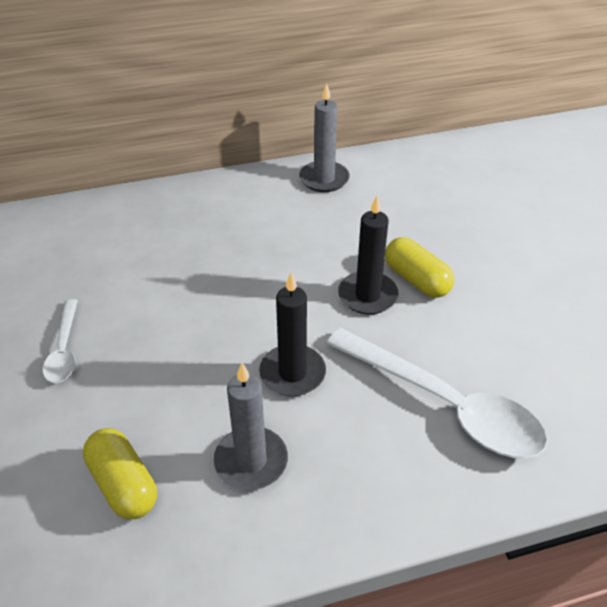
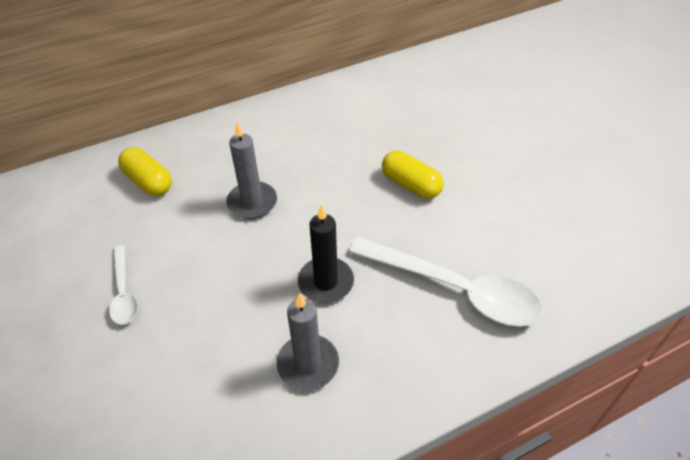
camera: 10 degrees left, 5 degrees up
yellow capsule [83,428,157,519] -> yellow capsule moved to [118,147,172,196]
grey candle [299,83,350,192] -> grey candle moved to [227,122,277,219]
black candle [338,196,399,315] -> none

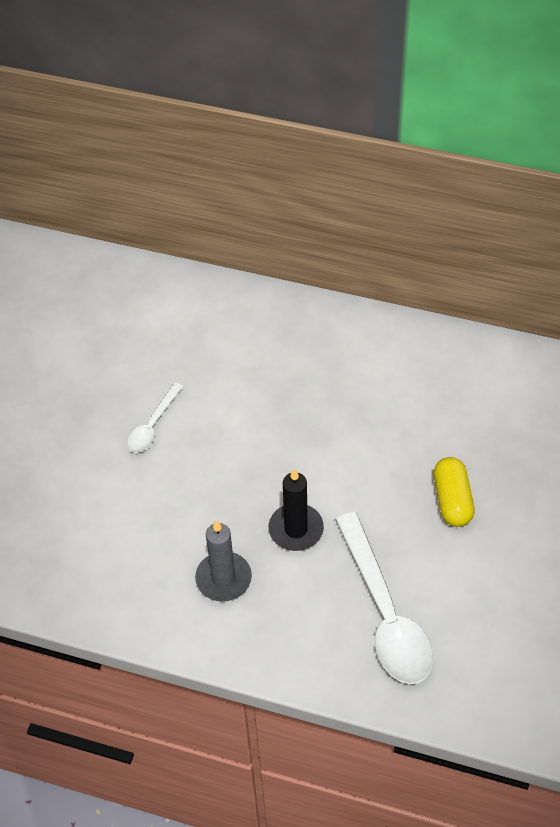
camera: 45 degrees right, 5 degrees up
yellow capsule [118,147,172,196] -> none
grey candle [227,122,277,219] -> none

